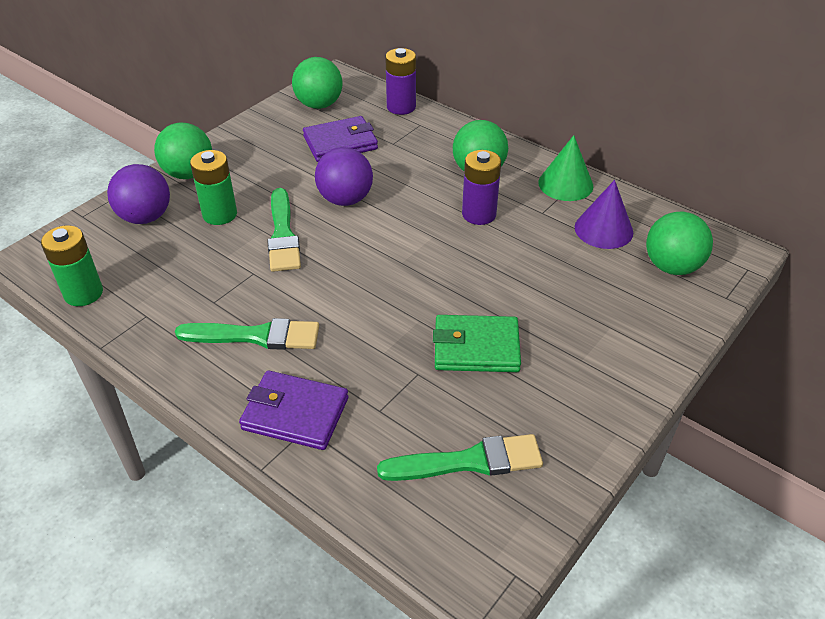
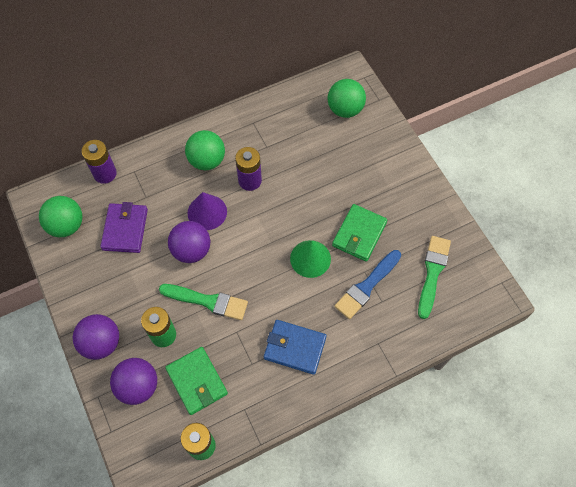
camera: 65 degrees left, 20 degrees up
green ball [154,123,212,179] -> purple ball [73,314,119,360]
green brush [175,318,319,350] -> blue wallet [264,320,327,375]
purple wallet [239,370,348,450] -> none
green cone [538,135,593,201] -> green cone moved to [290,240,331,278]
purple cone [575,180,633,249] -> purple cone moved to [188,192,227,230]
none -> green wallet [165,347,228,415]
none -> blue brush [335,250,401,319]

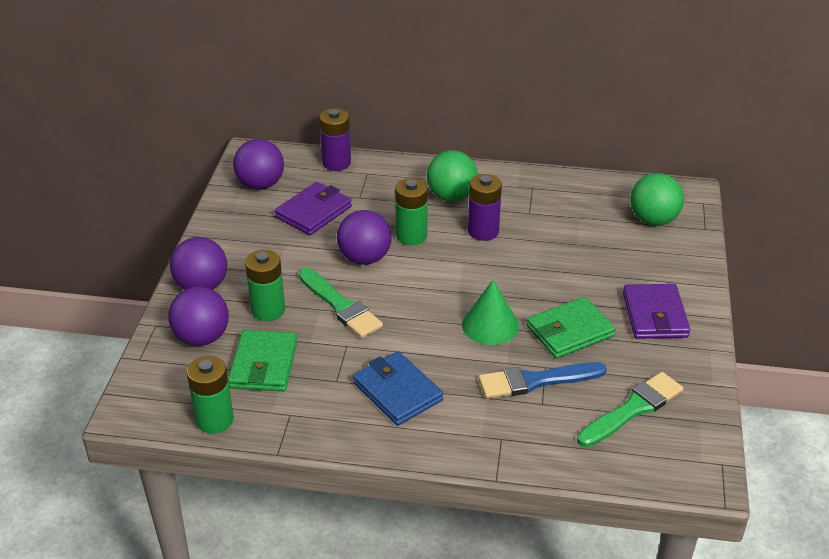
camera: 35 degrees right, 25 degrees down
green ball [39,196,82,237] -> purple ball [233,139,284,189]
purple cone [188,192,227,230] -> green battery [395,178,428,245]
none -> purple wallet [623,284,690,339]

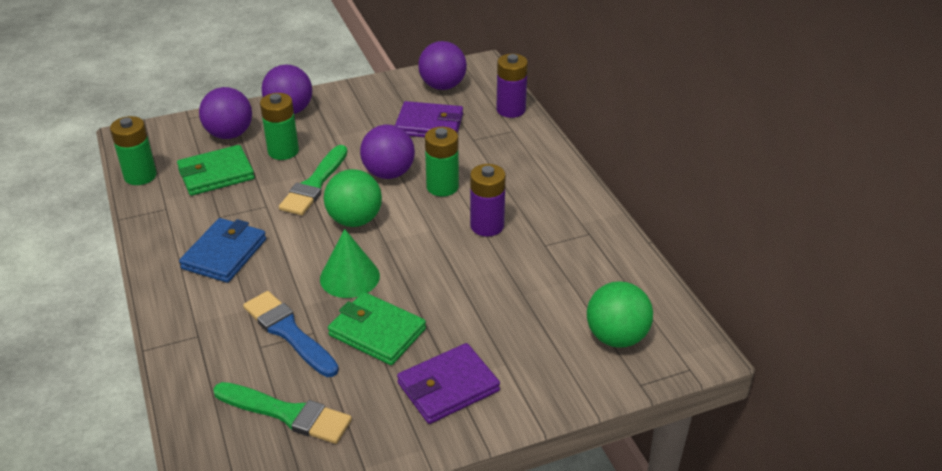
camera: 60 degrees right, 0 degrees up
green ball [427,150,478,202] -> green ball moved to [324,169,382,227]

